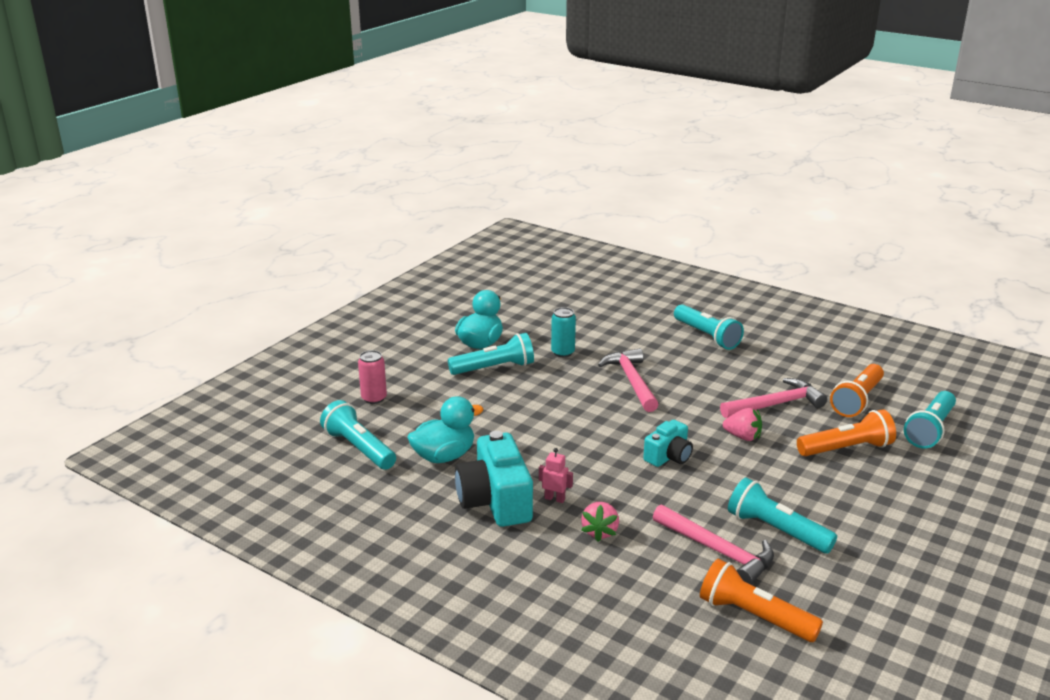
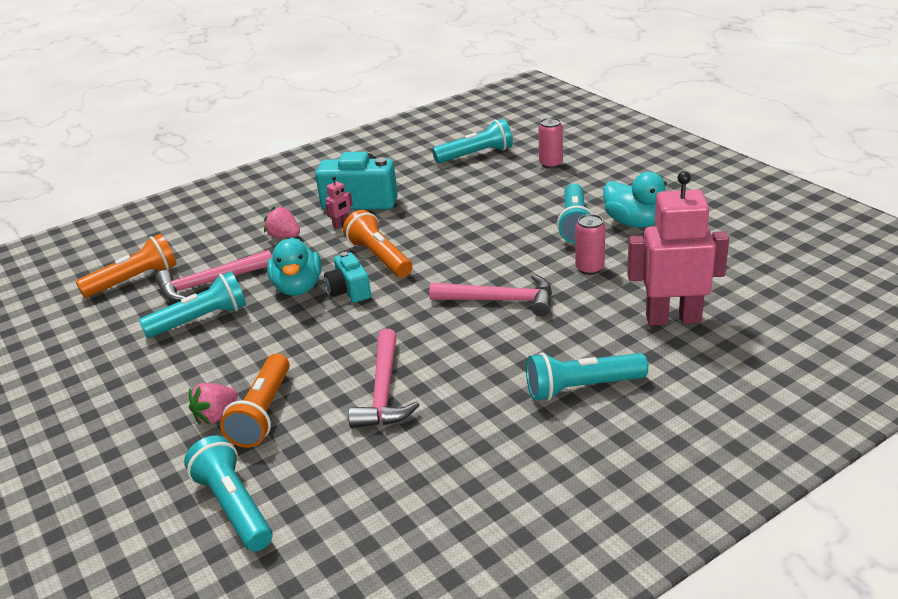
camera: 115 degrees right, 5 degrees up
turquoise duck [407,396,484,463] -> turquoise duck moved to [267,238,322,296]
turquoise can [551,307,576,357] -> pink can [575,214,605,275]
pink strawberry [723,408,762,441] -> pink strawberry moved to [189,383,238,425]
orange flashlight [830,364,884,417] -> orange flashlight moved to [343,210,412,278]
none -> pink robot [627,171,729,326]

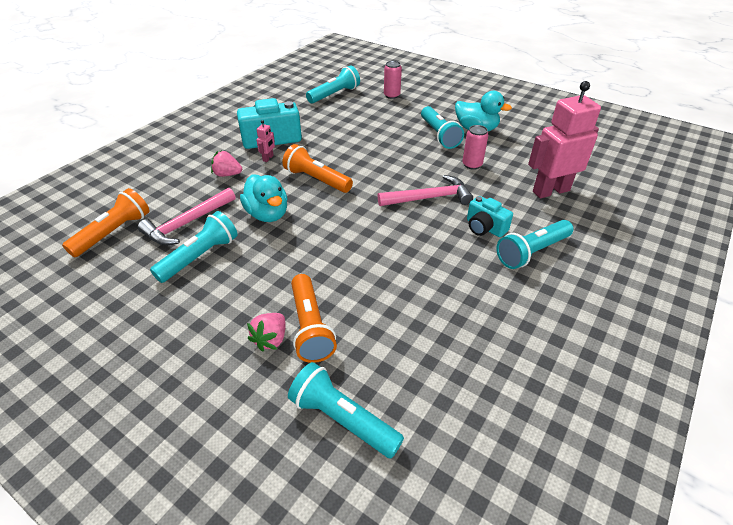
camera: 25 degrees left, 10 degrees up
turquoise camera [324,252,371,303] -> turquoise camera moved to [467,196,513,237]
pink hammer [348,329,420,428] -> none

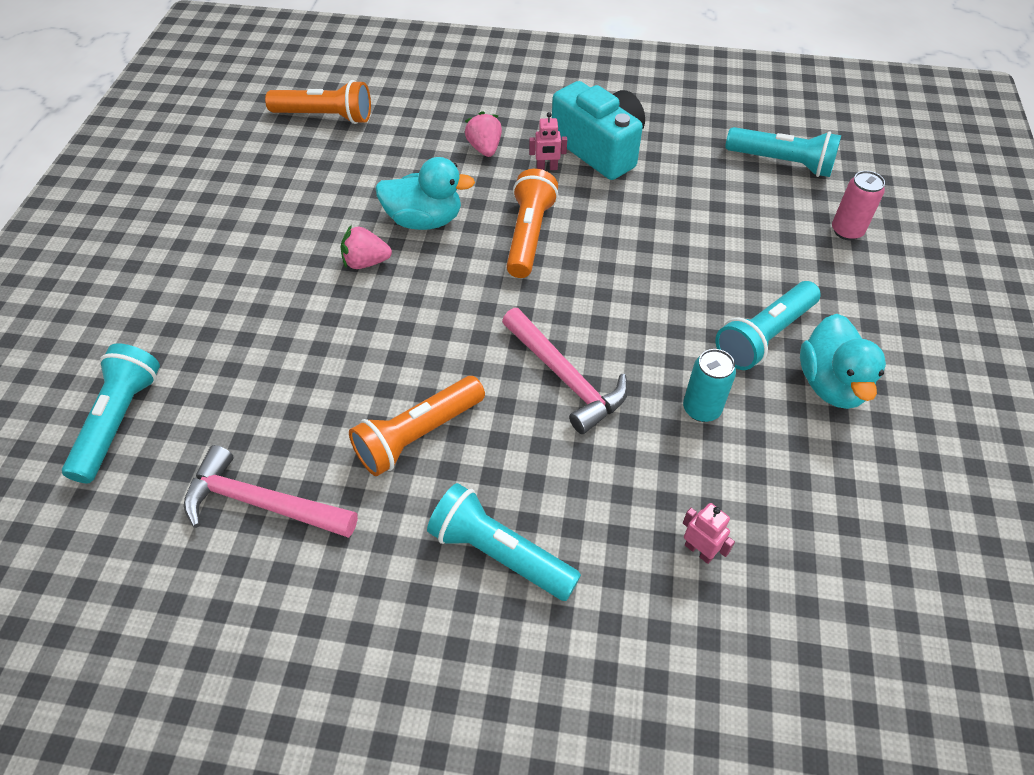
camera: 65 degrees right, 10 degrees up
pink hammer [138,188,236,246] -> pink hammer moved to [184,445,358,538]
turquoise flashlight [150,211,238,283] -> none
turquoise duck [240,174,288,222] -> turquoise duck turned 120 degrees counterclockwise [375,157,475,230]
pink strawberry [247,313,286,352] -> pink strawberry moved to [341,225,392,269]
orange flashlight [291,274,337,363] -> orange flashlight moved to [349,376,485,476]
pink can [462,125,488,170] -> turquoise can [683,349,736,422]
turquoise camera [467,196,513,237] -> none
pink robot [528,81,601,198] -> pink robot [683,503,735,564], size x0.40

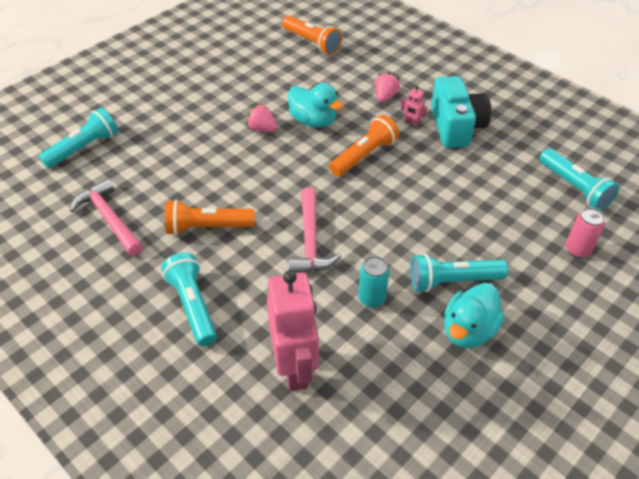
camera: 35 degrees right, 5 degrees down
pink robot [683,503,735,564] -> pink robot [267,270,319,391], size x2.50

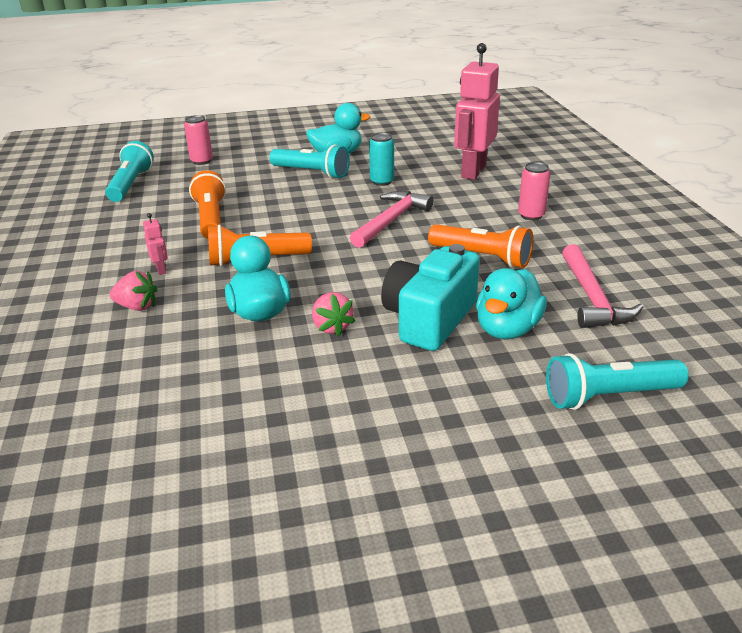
camera: 145 degrees left, 15 degrees down
turquoise flashlight [161,253,217,346] -> pink can [518,162,550,220]
orange flashlight [282,16,342,54] -> orange flashlight moved to [189,170,226,239]
pink strawberry [375,72,400,102] -> pink strawberry turned 135 degrees counterclockwise [109,271,157,311]
turquoise camera [431,76,491,148] -> turquoise camera moved to [381,244,480,351]
none -> turquoise duck [476,268,547,339]

